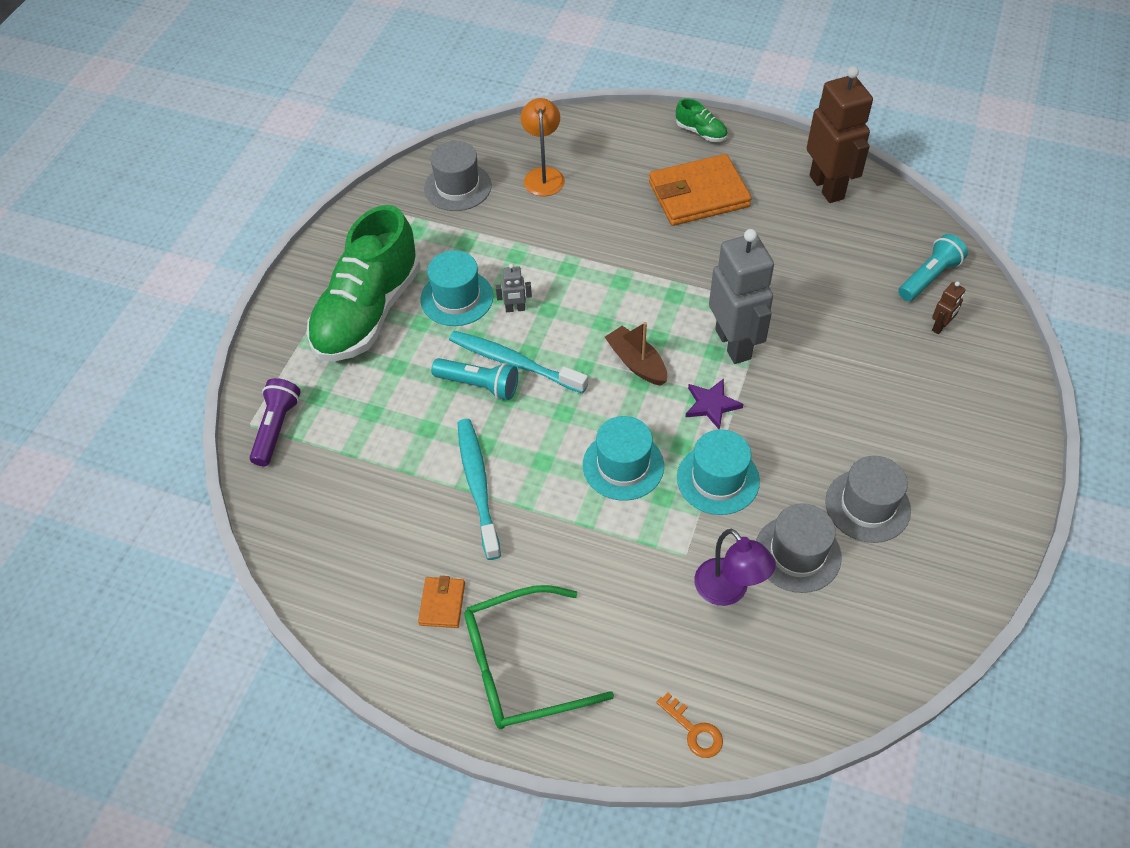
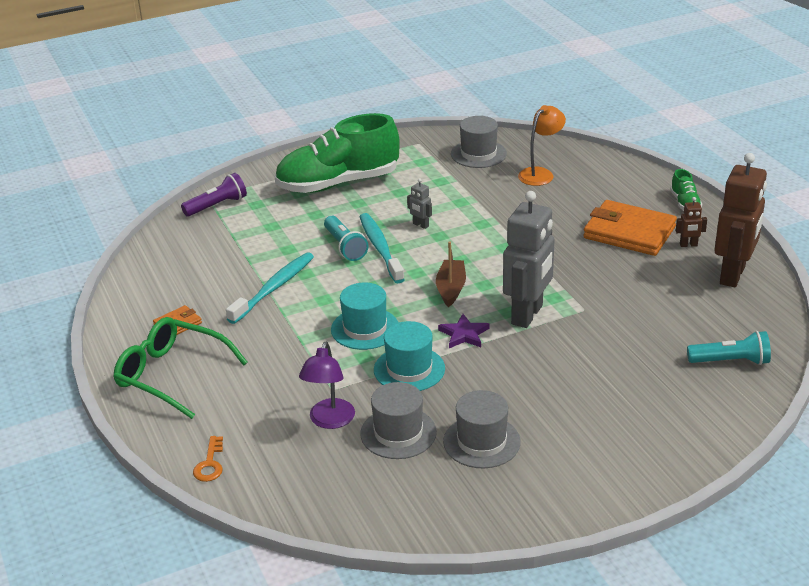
camera: 45 degrees right, 20 degrees down
turquoise hat [420,250,493,326] -> none
brown robot [932,281,965,334] -> brown robot moved to [676,197,707,247]

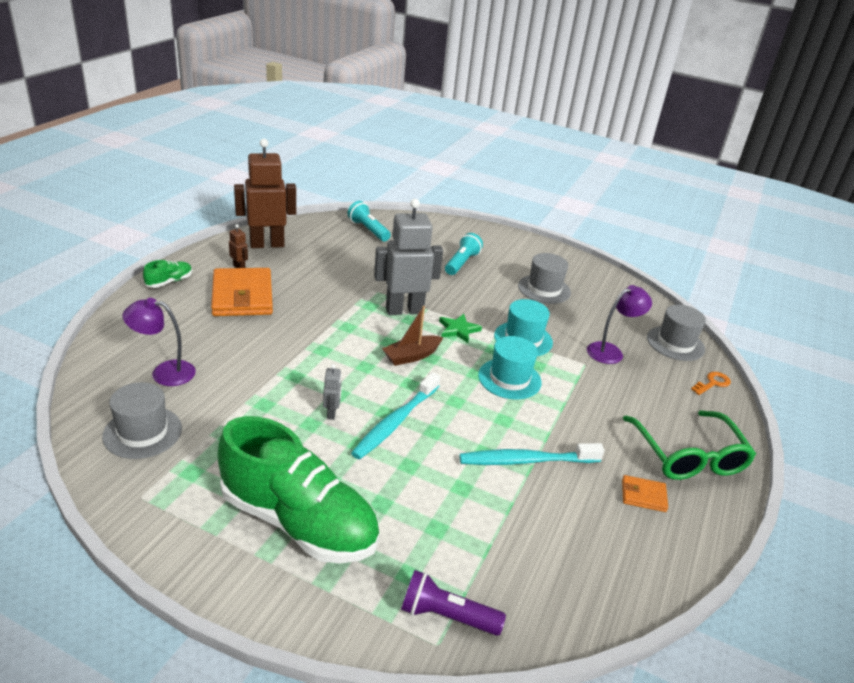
camera: 135 degrees left, 0 degrees up
turquoise flashlight [324,216,368,261] -> turquoise flashlight moved to [445,233,483,275]
grey hat [360,382,437,459] -> grey hat moved to [647,305,706,361]
purple star [438,314,489,348] -> green star [439,314,482,343]
orange lamp [518,105,566,186] -> purple lamp [123,298,196,386]

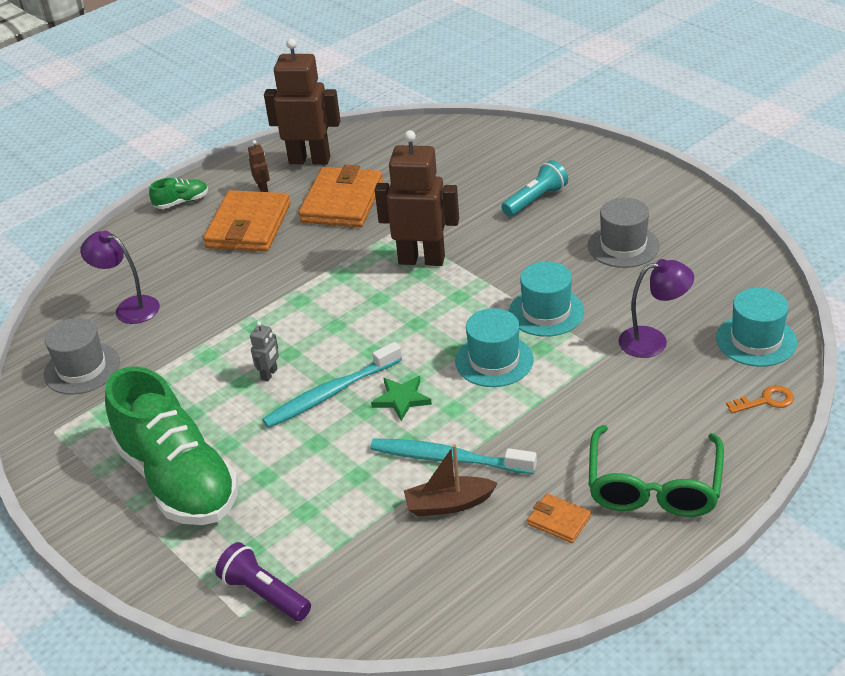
camera: 30 degrees right, 5 degrees up
turquoise flashlight [348,201,391,241] -> none
grey robot [374,199,443,315] -> brown robot [375,130,459,266]
brown boat [382,306,443,366] -> brown boat moved to [404,444,498,517]
green star [439,314,482,343] -> green star moved to [371,376,432,421]
grey hat [647,305,706,361] -> turquoise hat [716,288,797,367]
none -> orange wallet [299,165,383,227]

